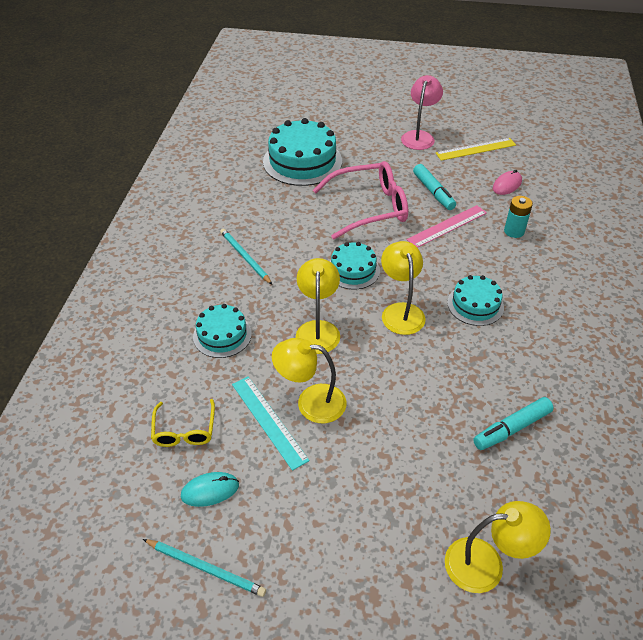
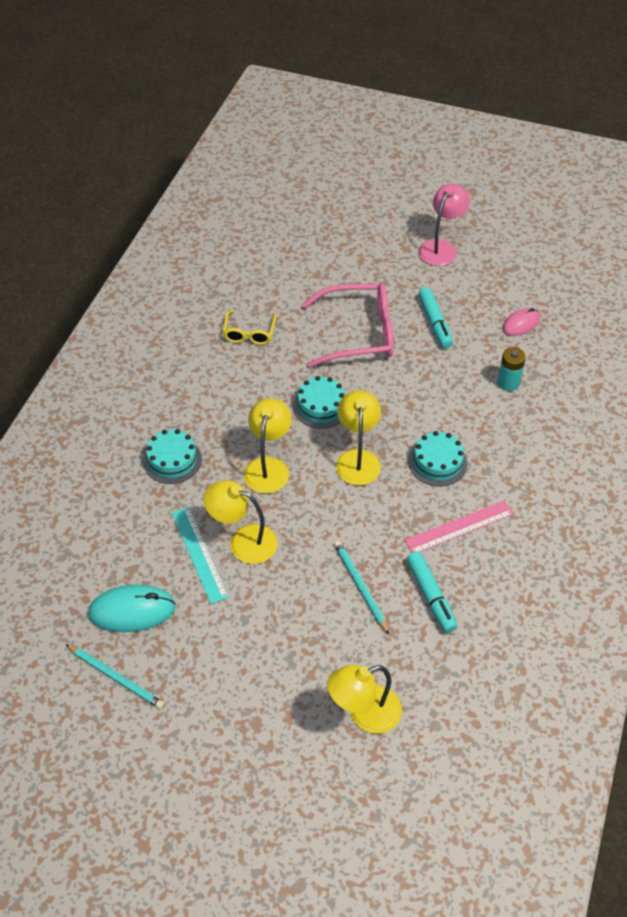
camera: 10 degrees right, 5 degrees up
yellow glasses [151,399,215,447] -> yellow glasses moved to [223,310,276,345]
turquoise mouse [181,472,239,507] -> turquoise mouse [88,585,176,632], size x1.60
turquoise pencil [220,228,272,284] -> turquoise pencil moved to [334,541,389,634]
turquoise cake [263,118,342,186] -> none
pink ruler [407,205,487,248] -> pink ruler moved to [404,501,513,553]
yellow ruler [436,138,516,161] -> none
yellow lamp [445,501,551,593] -> yellow lamp turned 150 degrees clockwise [327,665,402,734]
turquoise marker [473,397,554,450] -> turquoise marker turned 90 degrees counterclockwise [406,552,457,633]

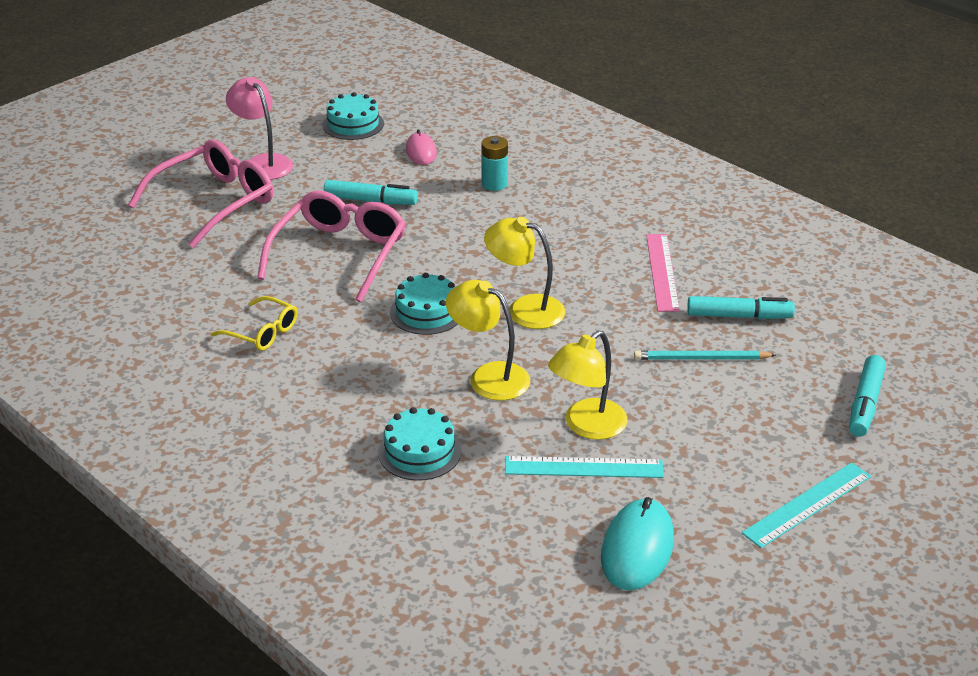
camera: 65 degrees left, 15 degrees down
turquoise pencil [66,644,164,709] -> none
yellow lamp [327,665,402,734] -> turquoise marker [849,355,886,437]
turquoise cake [408,431,467,487] -> turquoise cake moved to [323,92,384,140]
none -> pink glasses [128,140,273,248]
none -> turquoise ruler [742,462,871,548]

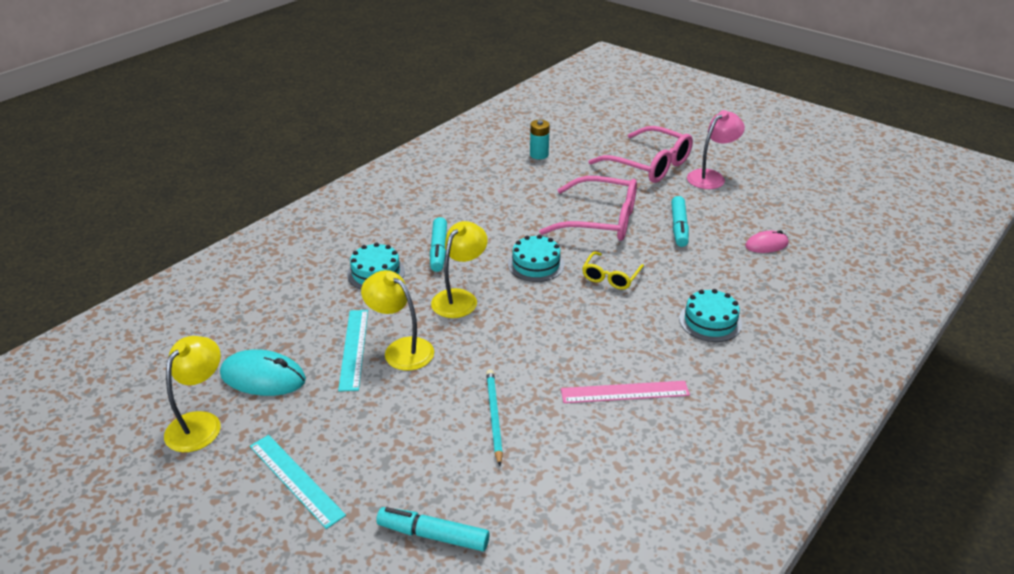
camera: 85 degrees right, 0 degrees up
yellow glasses [211,296,298,351] -> yellow glasses moved to [582,251,644,290]
turquoise cake [323,92,384,140] -> turquoise cake moved to [679,289,742,342]
turquoise battery [481,136,508,191] -> turquoise battery moved to [530,120,550,159]
yellow lamp [484,217,565,329] -> yellow lamp moved to [164,336,221,452]
turquoise marker [687,296,795,319] -> turquoise marker moved to [430,217,447,272]

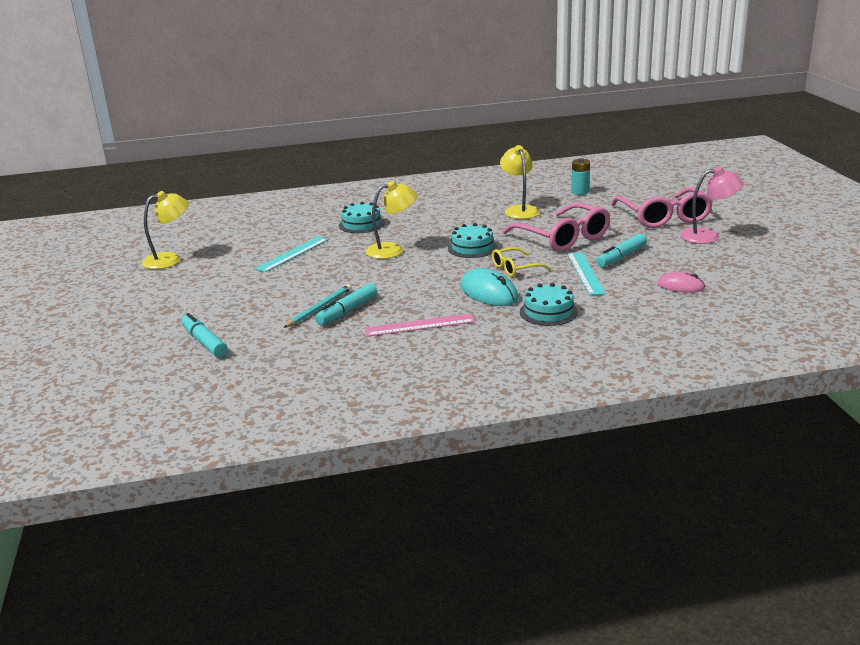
camera: 40 degrees right, 10 degrees down
turquoise mouse [220,349,306,396] -> turquoise mouse moved to [460,268,519,306]
turquoise ruler [250,435,346,529] -> turquoise ruler moved to [567,252,606,295]
yellow lamp [361,270,434,371] -> yellow lamp moved to [500,145,540,219]
turquoise marker [430,217,447,272] -> turquoise marker moved to [315,284,377,325]
pink ruler [561,381,690,403] -> pink ruler turned 45 degrees counterclockwise [365,314,475,337]

